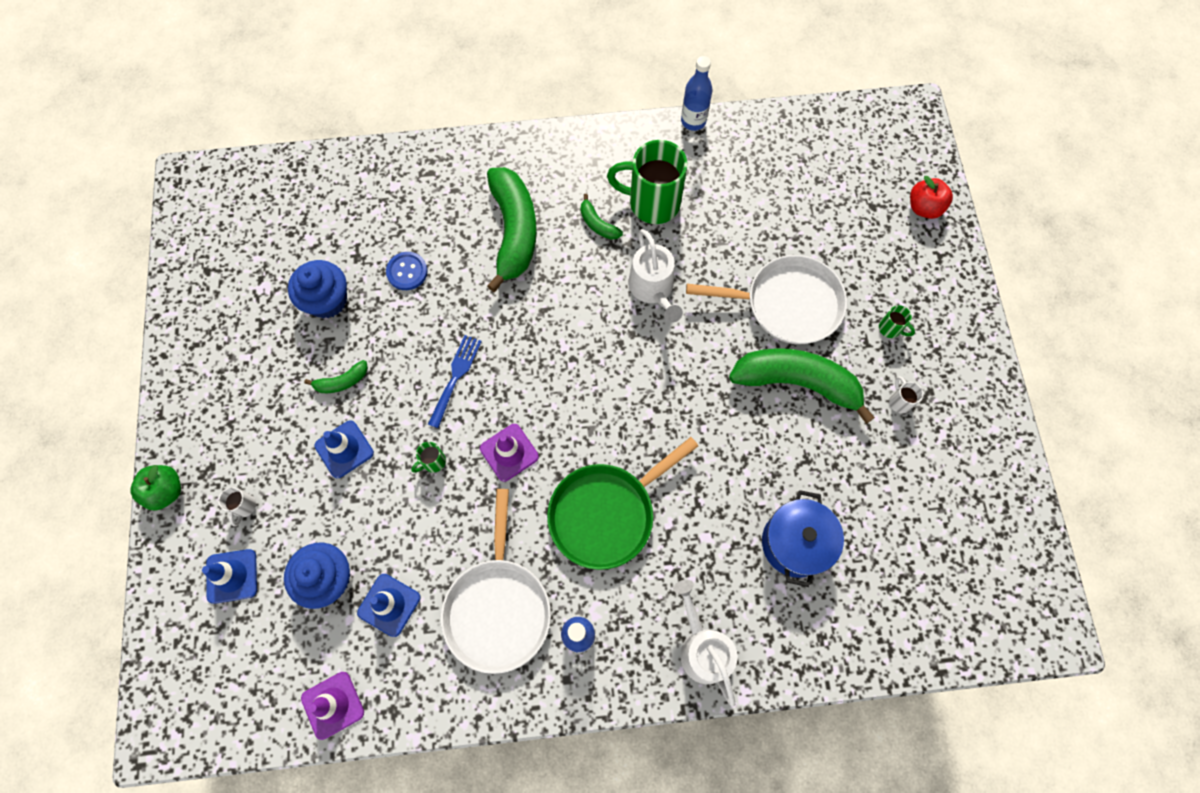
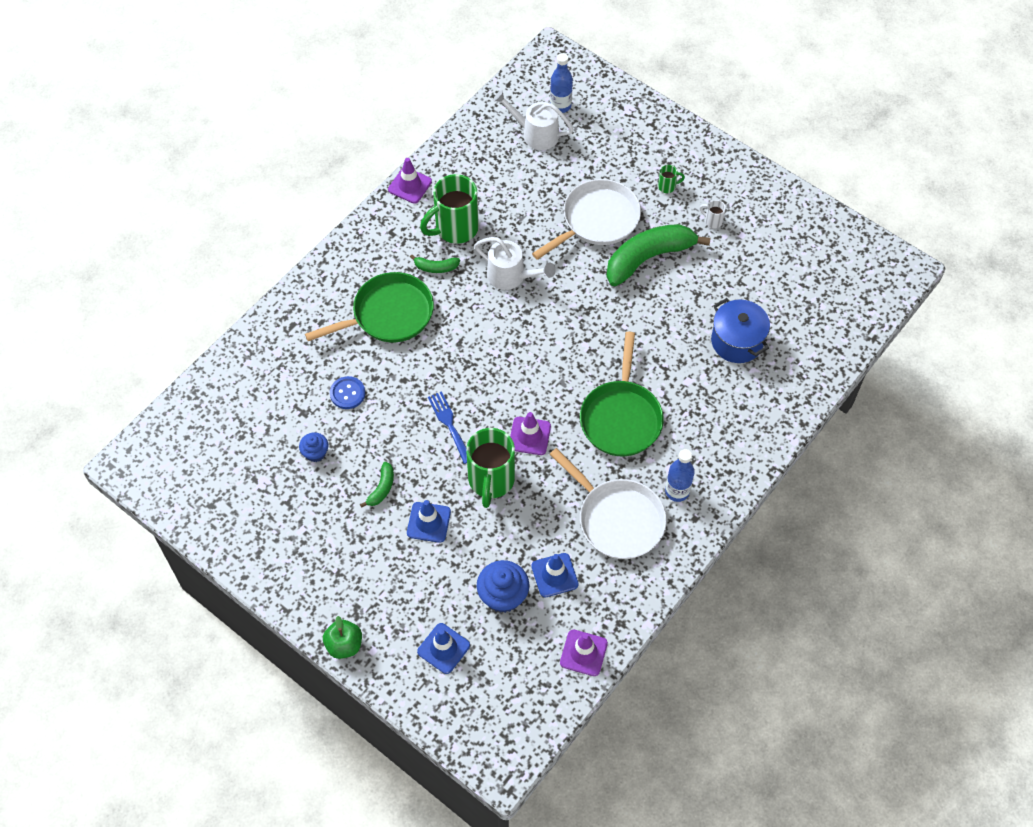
camera: 45 degrees left, 10 degrees down
white mug [218,487,256,526] -> none
blue cupcake [288,260,347,318] -> blue cupcake [299,432,328,462], size x0.59
green mug [411,442,446,473] -> green mug [466,428,515,508], size x2.39
green banana [487,167,537,292] -> green pan [305,272,434,342]
white watering can [673,580,738,707] -> white watering can moved to [493,90,573,150]
blue bottle [681,56,712,131] -> blue bottle moved to [550,53,573,113]
red apple [910,176,953,219] -> none
none -> purple traffic cone [388,158,432,204]

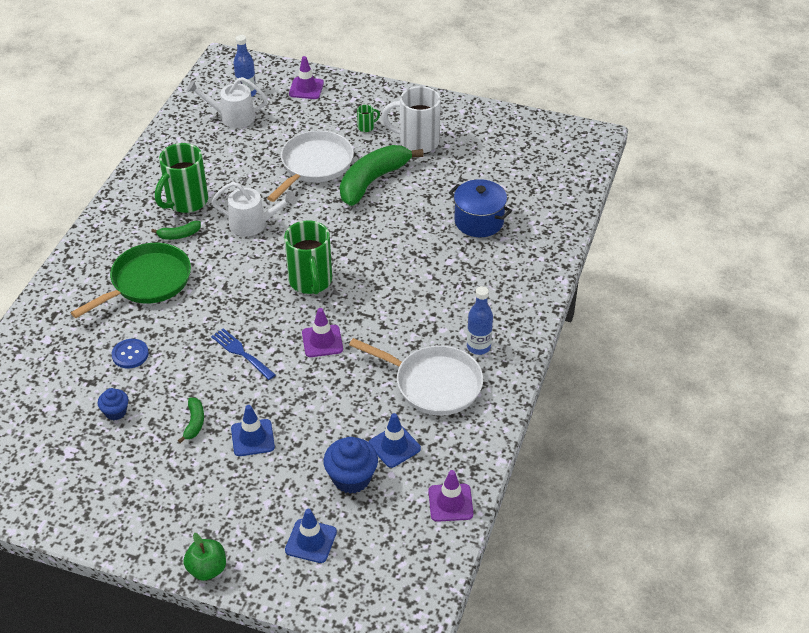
camera: 20 degrees left, 15 degrees down
purple traffic cone [388,158,432,204] -> purple traffic cone moved to [289,56,324,99]
green mug [466,428,515,508] -> green mug moved to [284,220,332,295]
green pan [580,332,664,456] -> none
white mug [700,200,726,229] -> white mug [382,86,441,153], size x2.39

